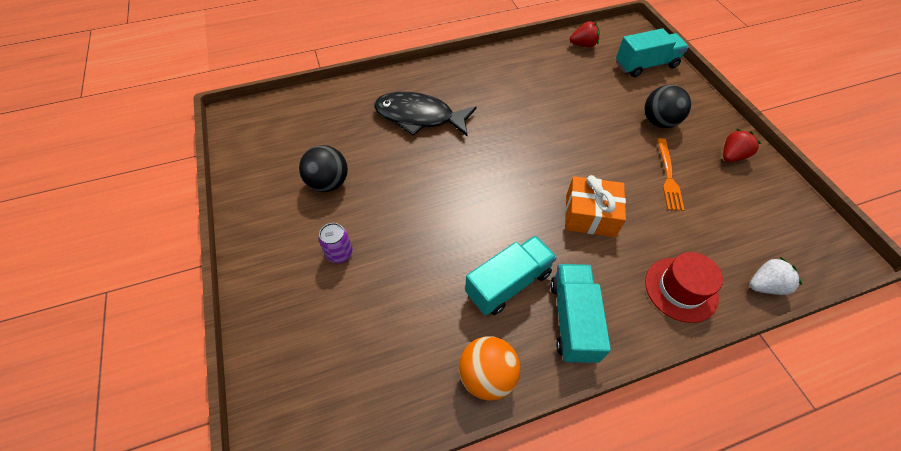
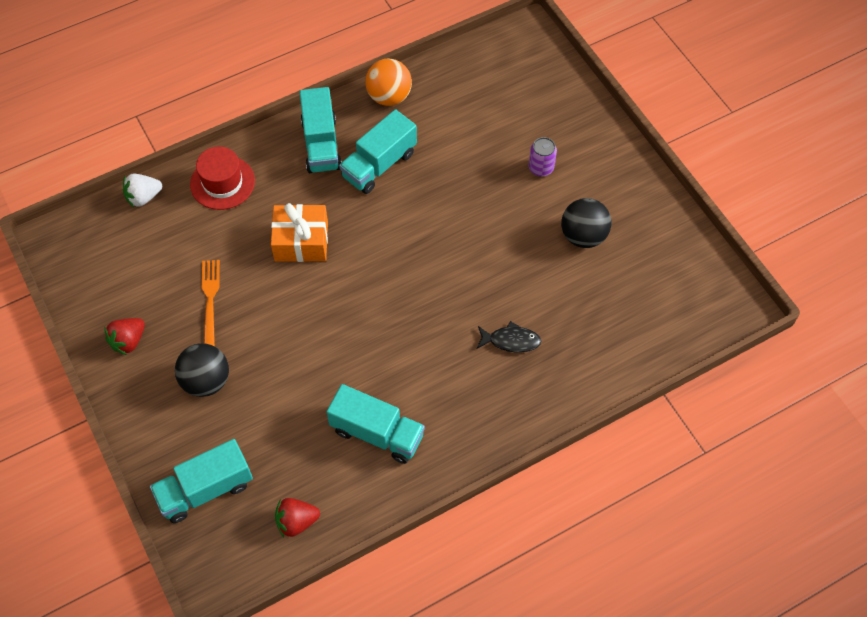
camera: 170 degrees right, 5 degrees up
black fish [374,92,477,136] -> black fish [476,321,541,352], size x0.50
none -> turquoise truck [327,384,425,464]

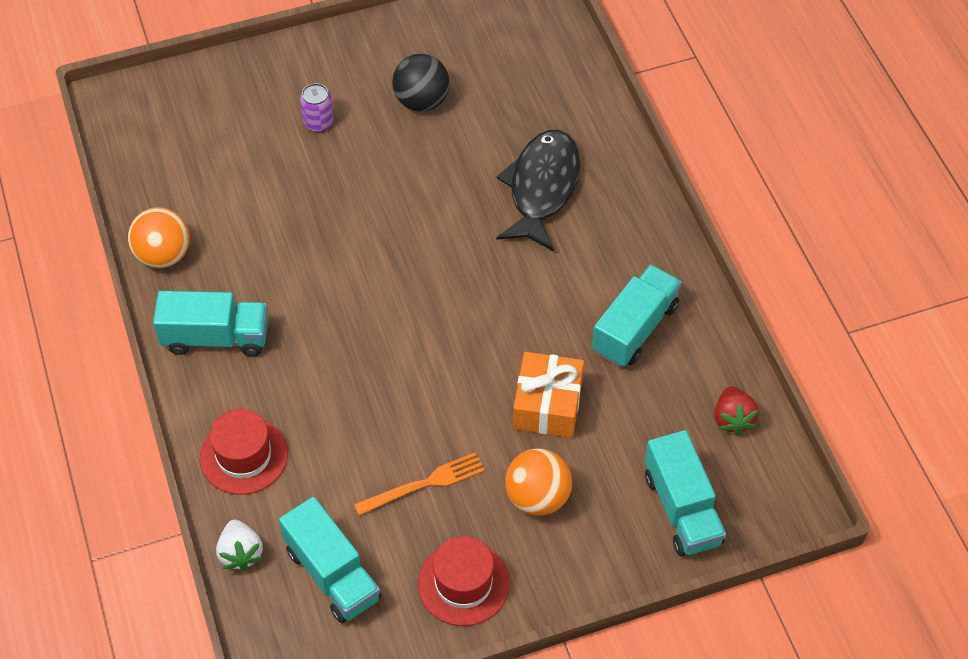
camera: 80 degrees left, 5 degrees down
red strawberry [104,318,145,355] -> red hat [418,536,510,626]
black ball [175,343,229,397] -> orange ball [505,448,572,516]
orange fork [202,260,220,346] -> orange fork turned 150 degrees clockwise [354,452,485,516]
orange gift [271,203,328,262] -> orange gift moved to [513,352,584,438]
turquoise truck [339,109,417,194] -> turquoise truck moved to [279,497,381,623]
black fish [476,321,541,352] -> black fish [496,130,580,252], size x2.00

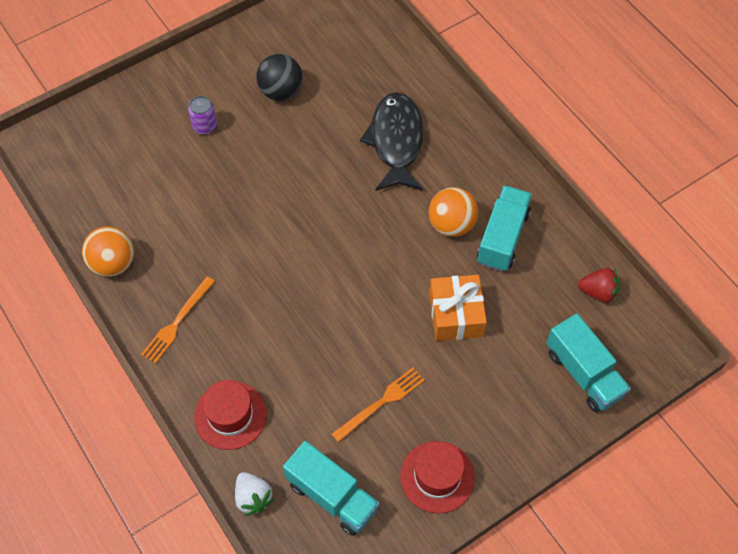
camera: 15 degrees left, 5 degrees up
turquoise truck [153,291,268,357] -> orange fork [141,276,215,364]
orange ball [505,448,572,516] -> orange ball moved to [429,187,478,237]
red strawberry [714,386,759,436] -> red strawberry turned 60 degrees counterclockwise [578,268,620,303]

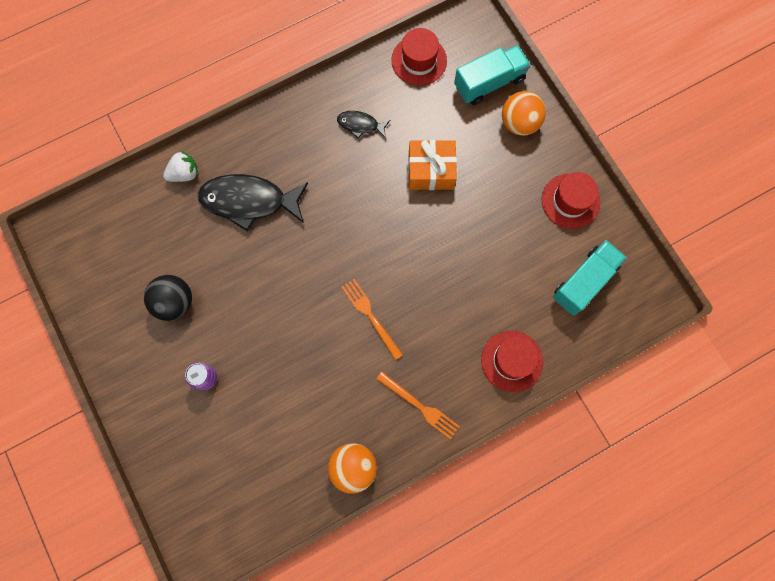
camera: 85 degrees left, 15 degrees up
white strawberry [235,472,274,516] -> white strawberry moved to [163,151,198,182]
orange fork [331,368,425,442] -> orange fork moved to [342,279,403,360]
orange ball [429,187,478,237] -> orange ball moved to [502,91,546,136]
turquoise truck [477,185,532,272] -> black fish [337,111,390,139]
red strawberry [578,268,620,303] -> red hat [391,28,447,86]

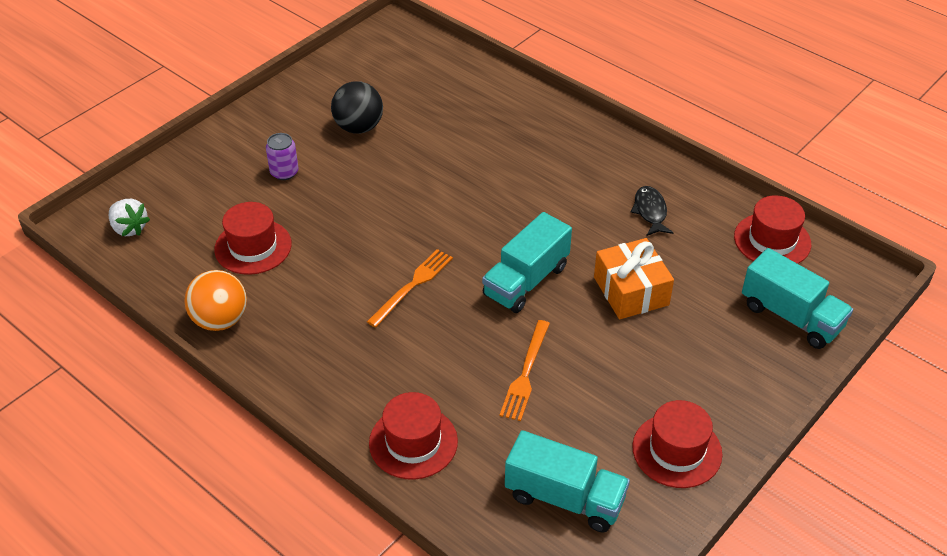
camera: 70 degrees right, 30 degrees down
white strawberry [163,151,198,182] -> white strawberry moved to [109,199,150,236]
black fish [198,174,308,232] -> none
orange fork [376,372,460,440] -> orange fork moved to [500,320,550,421]
orange ball [502,91,546,136] -> none
none -> red hat [214,202,292,275]
none -> turquoise truck [482,212,572,313]

